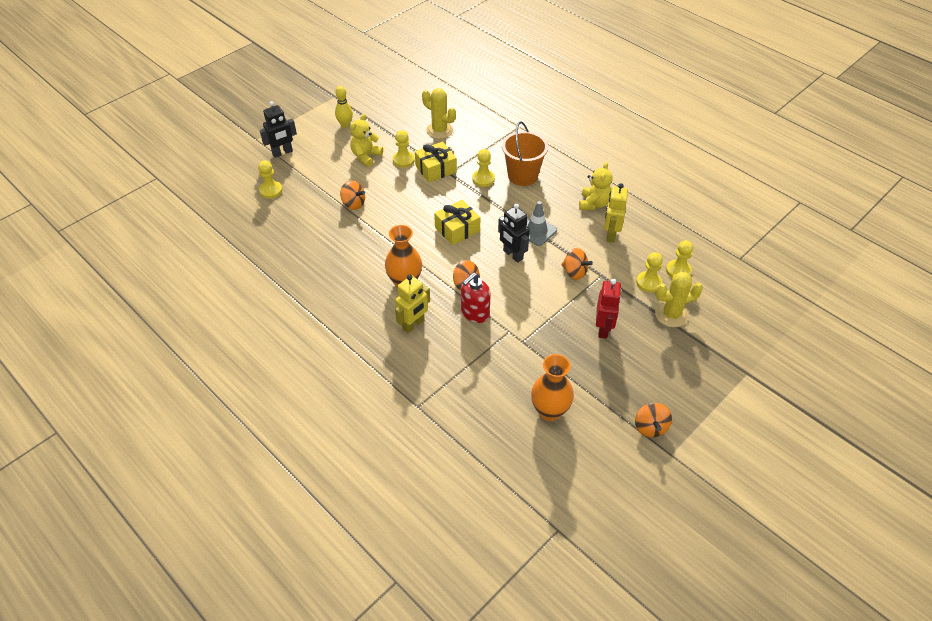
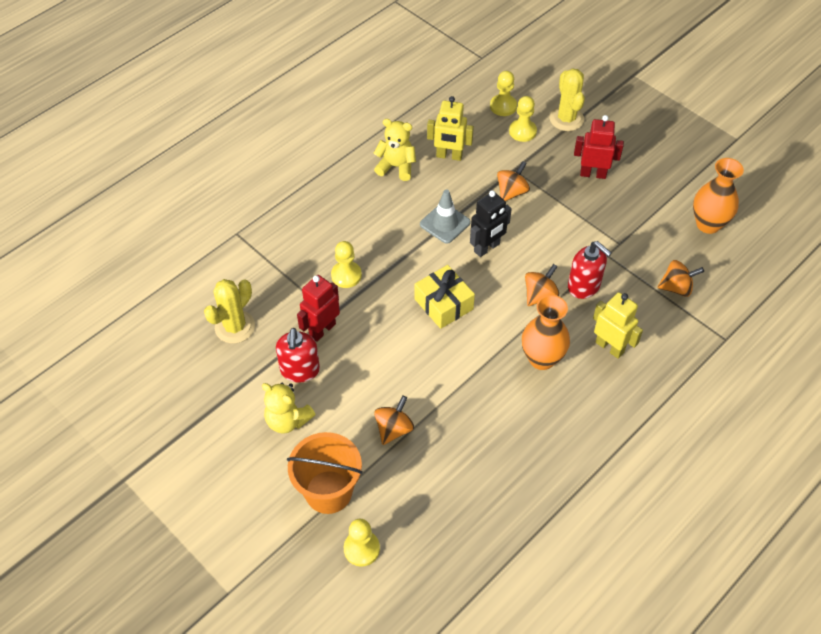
camera: 90 degrees left, 5 degrees up
black robot [260,101,297,158] -> none
yellow bowling pin [335,86,353,128] -> none
yellow pawn [393,130,415,168] -> red soap dispenser [276,328,320,383]
yellow gift [415,142,457,182] -> red robot [297,275,340,342]
orange bucket [502,121,548,186] -> orange bucket moved to [287,432,363,514]
orange spinning top [635,403,672,437] -> orange spinning top moved to [657,260,704,297]

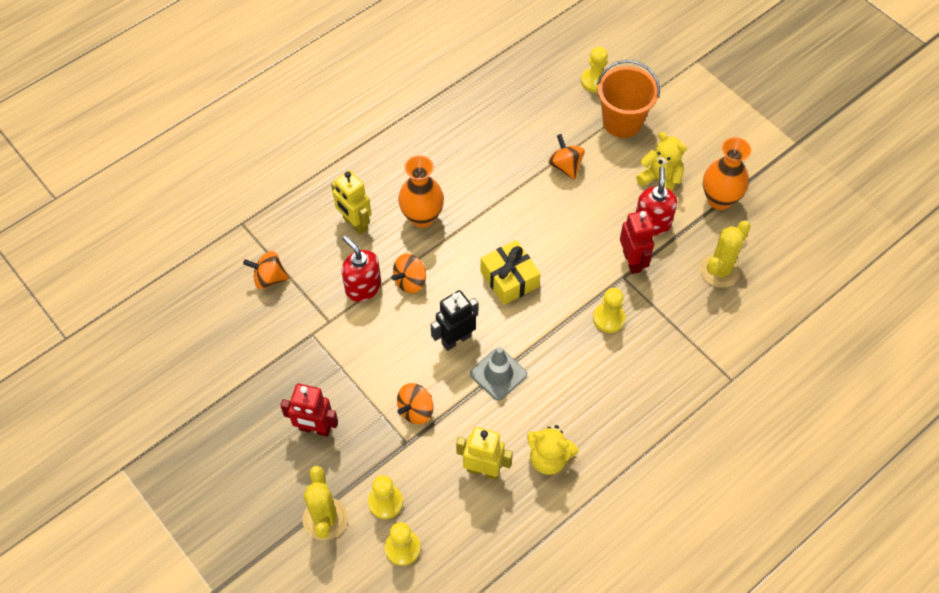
camera: 175 degrees left, 5 degrees up
red robot [297,275,340,342] -> red robot turned 60 degrees counterclockwise [620,210,655,274]
orange spinning top [374,395,414,445] -> orange spinning top turned 120 degrees clockwise [548,134,585,180]
orange vase [693,158,744,234] -> orange vase moved to [703,137,751,210]

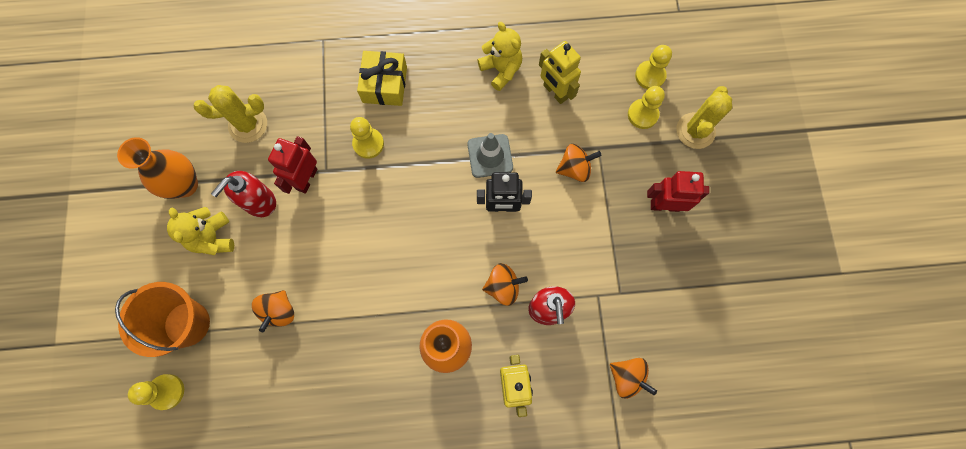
camera: 145 degrees left, 15 degrees up
red robot [280,384,338,437] -> red robot turned 45 degrees counterclockwise [647,171,709,212]
yellow gift [481,240,541,305] -> yellow gift moved to [357,51,407,106]

